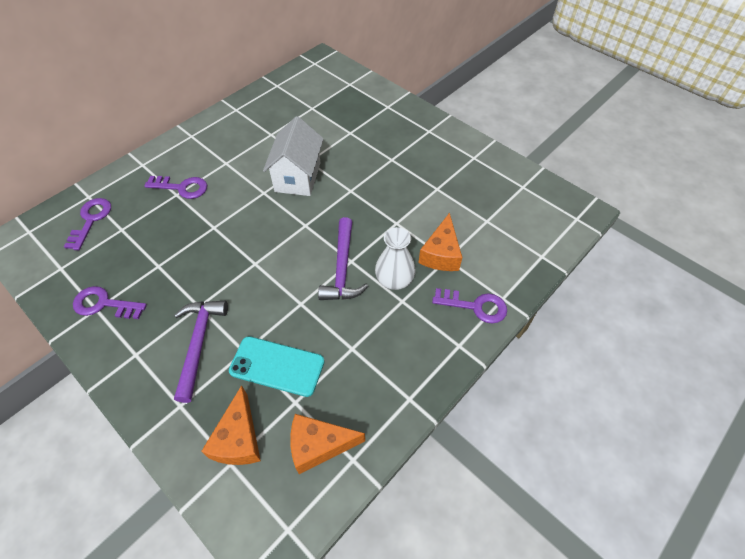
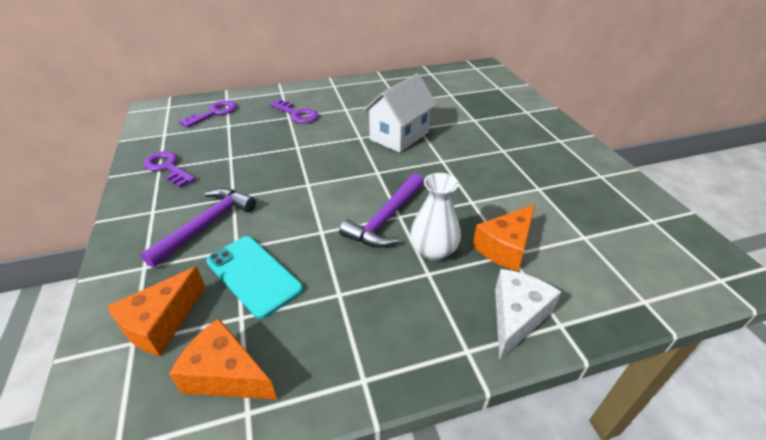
camera: 30 degrees right, 15 degrees down
purple key [432,288,507,323] -> white cheese [495,269,561,361]

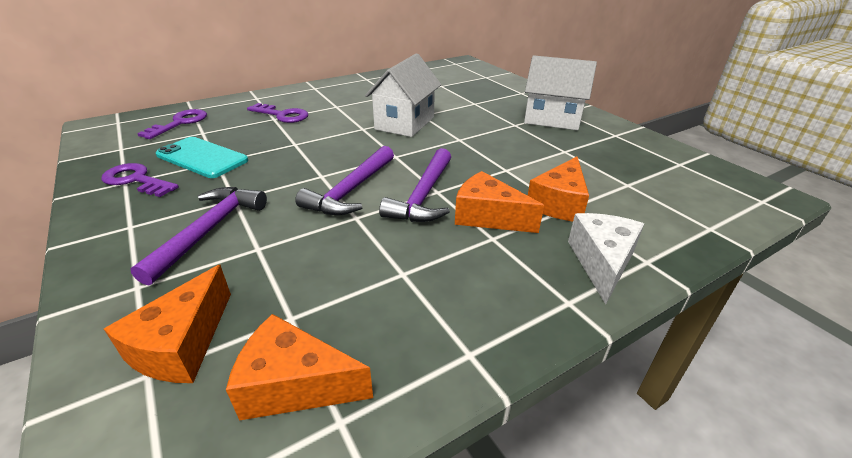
camera: 15 degrees left, 5 degrees down
turquoise phone [206,236,303,319] -> turquoise phone moved to [156,137,248,178]
white vase [410,173,461,260] -> orange cheese [455,171,544,233]
none -> purple hammer [295,146,394,215]
none -> white house [524,55,597,130]

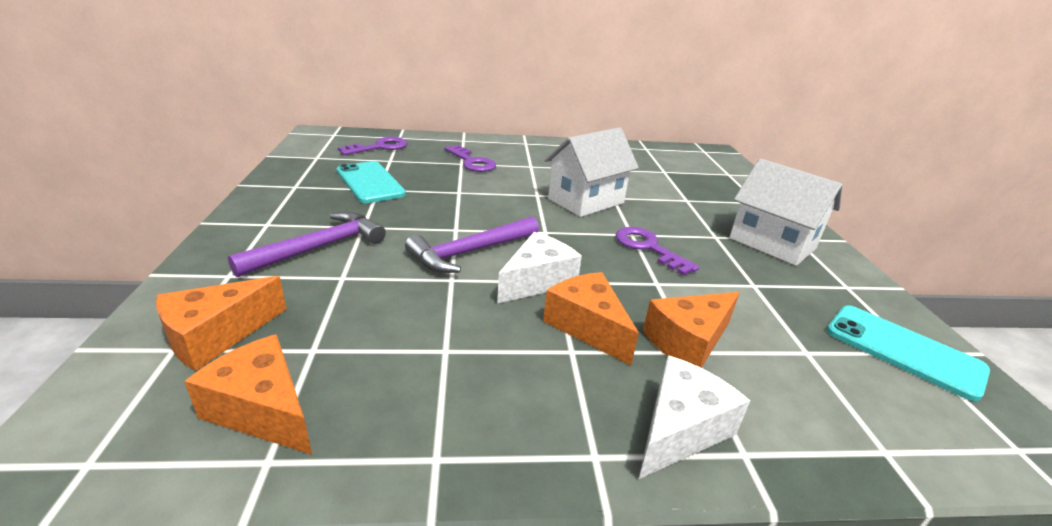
camera: 25 degrees right, 5 degrees down
purple key [101,163,179,197] -> purple key moved to [616,227,699,276]
purple hammer [379,148,451,222] -> white cheese [497,232,582,304]
none -> turquoise phone [826,305,990,401]

